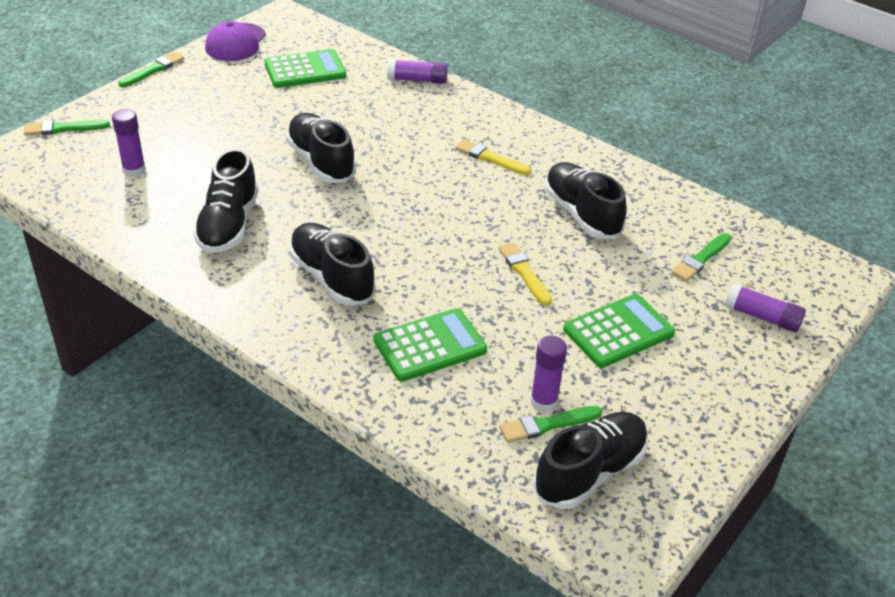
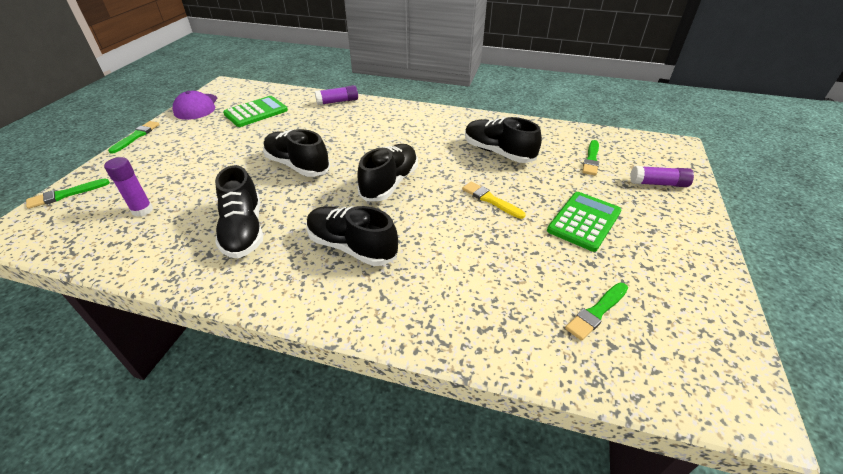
camera: 20 degrees left, 0 degrees up
green calculator [374,308,487,382] -> none
yellow brush [455,139,531,175] -> none
purple glue stick [530,336,567,412] -> none
black shoe [533,412,648,509] -> black shoe moved to [357,144,418,201]

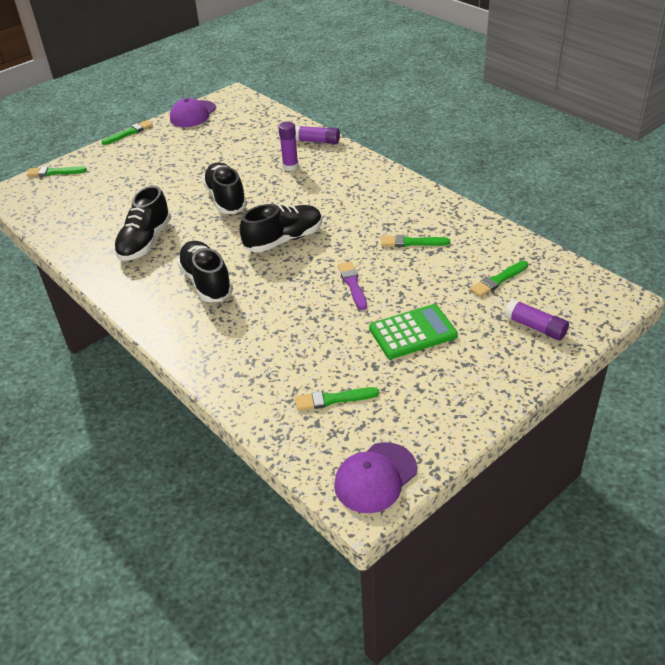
camera: 35 degrees right, 0 degrees up
purple glue stick [104,157,153,217] -> purple glue stick moved to [278,121,298,171]
green calculator [223,96,288,127] -> none
yellow brush [462,182,526,219] -> purple brush [338,262,367,310]
black shoe [465,117,542,163] -> green brush [381,235,450,247]
none -> purple cap [334,442,417,513]

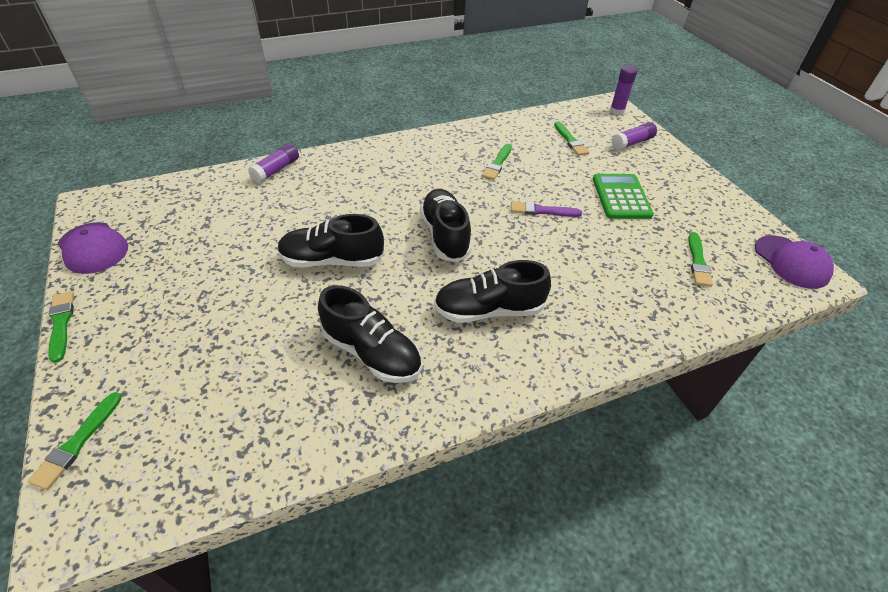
camera: 75 degrees left, 5 degrees up
purple glue stick [278,121,298,171] -> purple glue stick moved to [610,66,637,115]

